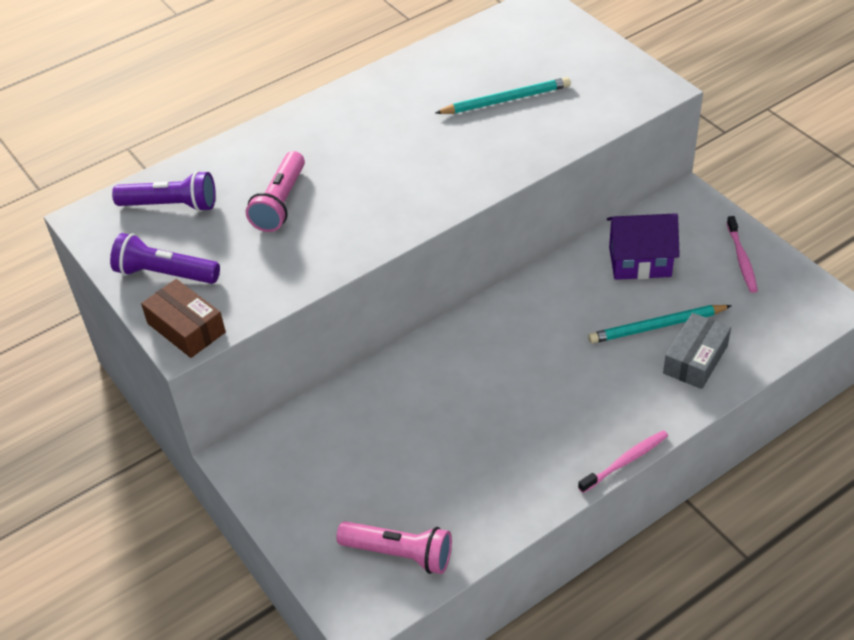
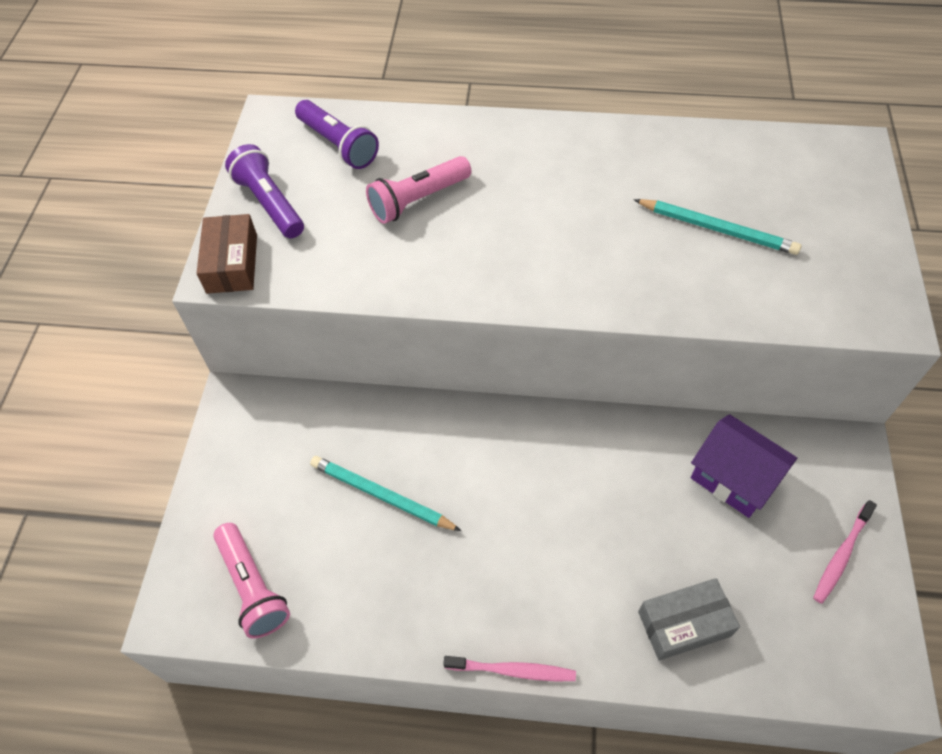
camera: 40 degrees right, 10 degrees up
turquoise pencil [588,305,732,343] -> turquoise pencil moved to [310,456,461,531]

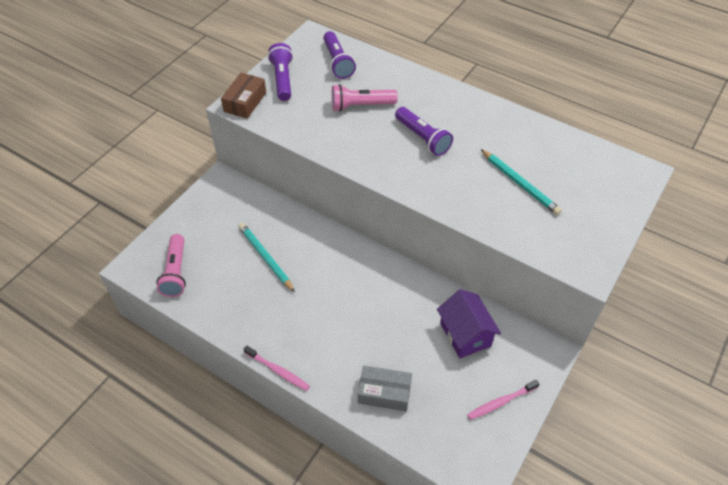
camera: 25 degrees right, 5 degrees down
none -> purple flashlight [395,107,453,156]

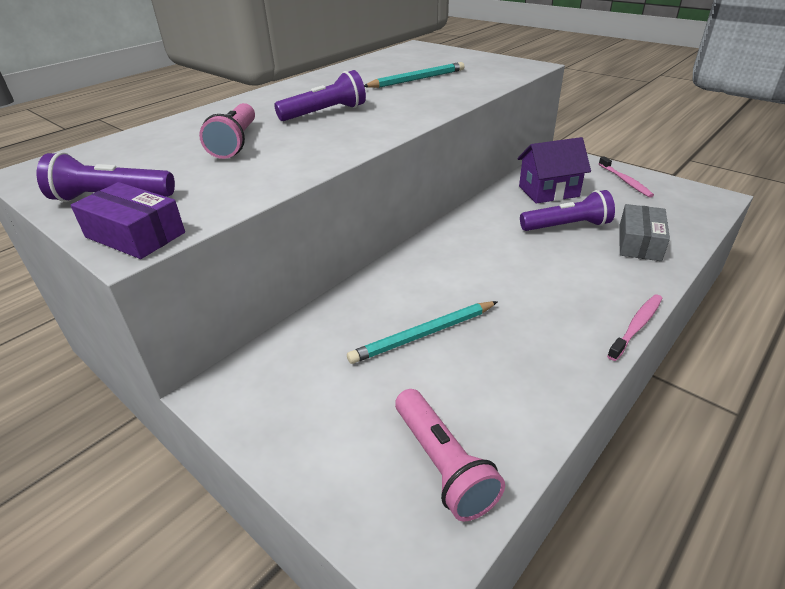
camera: 80 degrees left, 15 degrees down
pink flashlight [156,234,186,297] -> pink flashlight turned 60 degrees clockwise [395,389,505,521]
brown box [221,73,266,119] -> purple box [71,182,185,259]
purple flashlight [323,31,356,79] -> purple flashlight moved to [520,190,615,231]

